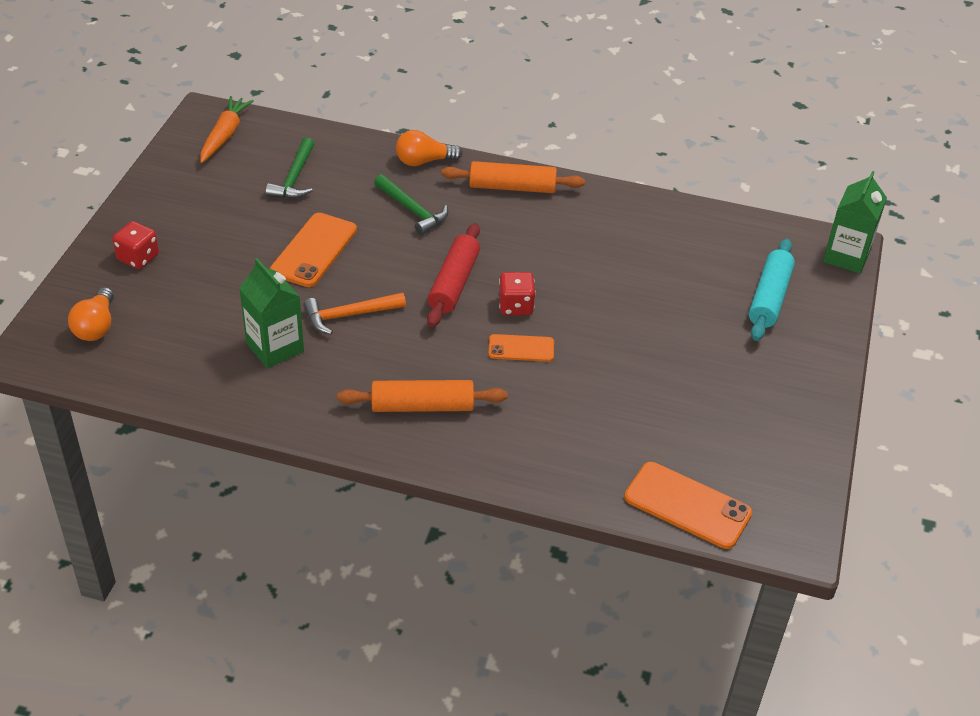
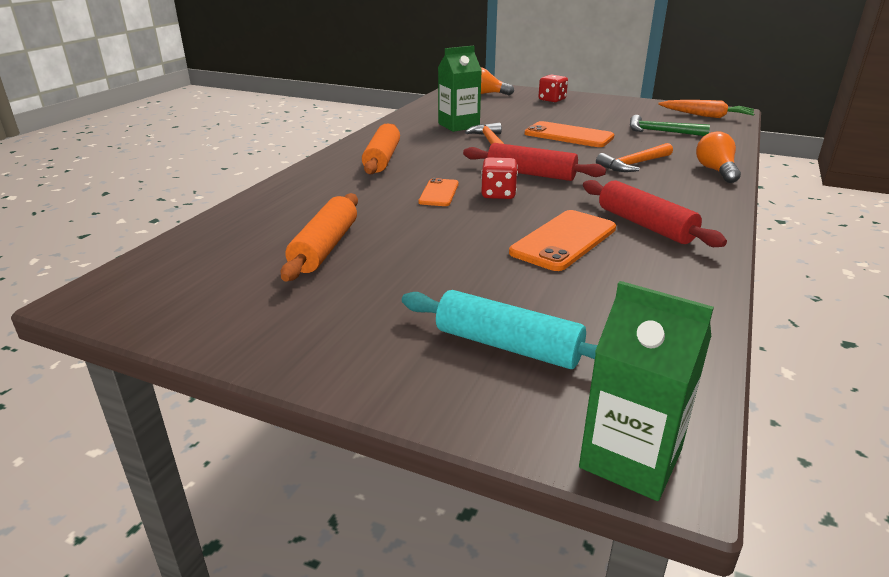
camera: 100 degrees right, 15 degrees down
green hammer [374,174,448,235] -> orange hammer [596,143,673,172]
orange rolling pin [441,161,585,193] -> orange rolling pin moved to [281,193,358,282]
orange phone [624,462,752,549] -> orange phone moved to [509,210,616,271]
none -> red rolling pin [583,180,727,247]

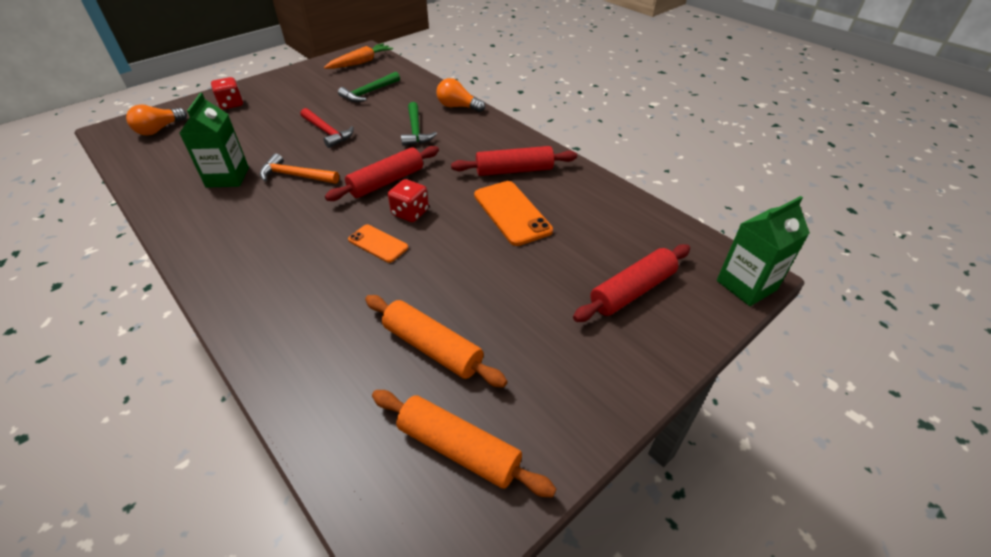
camera: 65 degrees left, 15 degrees up
orange rolling pin [362,123,400,175] -> orange rolling pin moved to [372,390,556,497]
turquoise rolling pin [402,290,597,369] -> red rolling pin [573,244,690,322]
orange phone [525,121,615,147] -> red hammer [301,108,354,148]
orange hammer [596,143,673,172] -> green hammer [401,102,437,146]

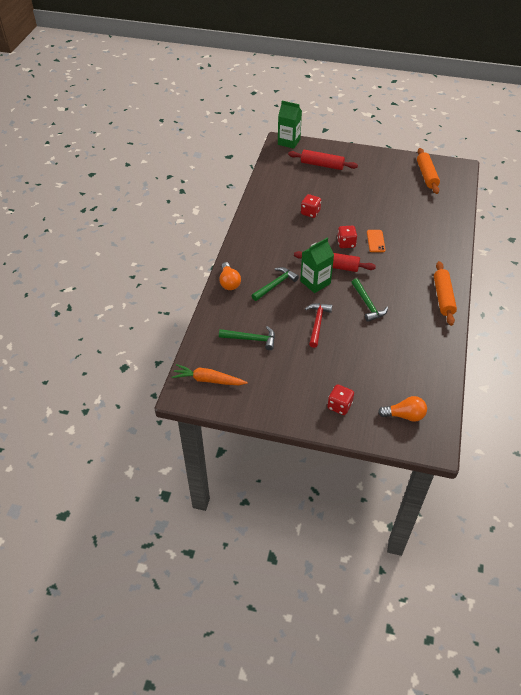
camera: 125 degrees left, 5 degrees up
green carton [179,93,249,188] -> green carton moved to [300,238,334,293]
orange hammer [259,153,339,184] -> green hammer [351,278,388,322]
orange rolling pin [365,295,507,388] -> orange rolling pin moved to [434,261,457,326]
red rolling pin [451,146,577,176] -> none
orange phone [474,181,553,246] -> red dice [301,194,321,218]

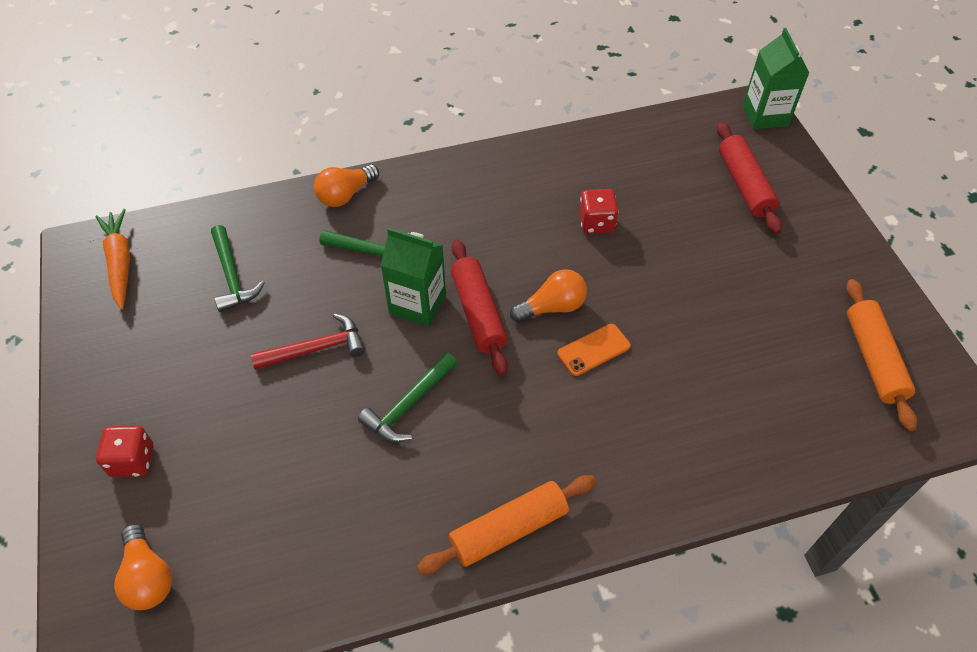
camera: 60 degrees right, 5 degrees up
red dice [337,226,357,248] -> orange light bulb [510,269,587,322]
orange rolling pin [417,148,440,194] -> orange rolling pin turned 60 degrees counterclockwise [846,279,917,431]

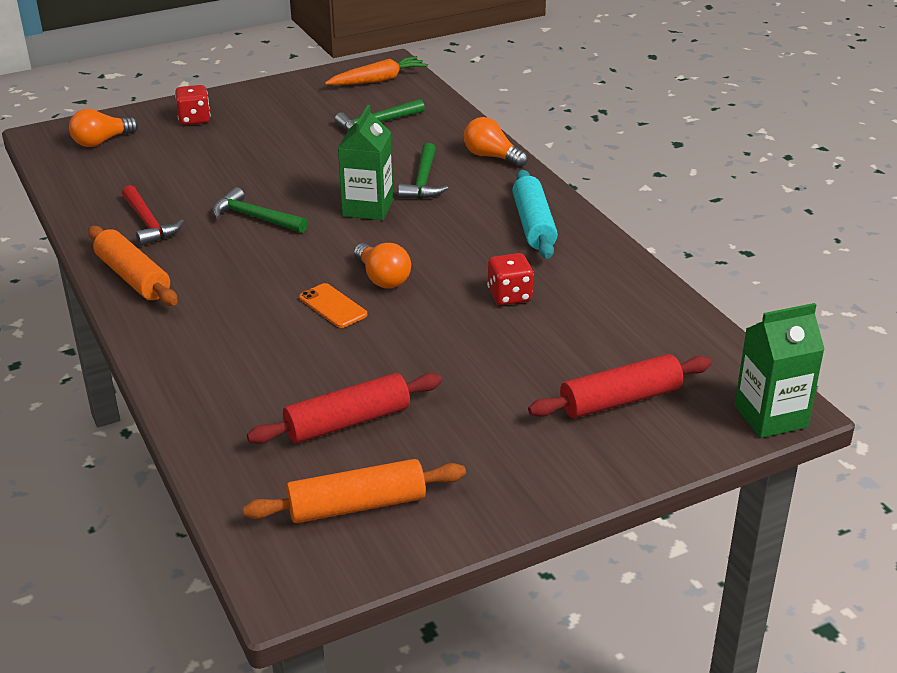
camera: 80 degrees right, 20 degrees down
red hammer [251,314,365,370] -> red hammer moved to [122,185,184,246]
red rolling pin [451,239,508,376] -> red rolling pin moved to [247,373,442,444]
none -> turquoise rolling pin [512,170,558,259]

